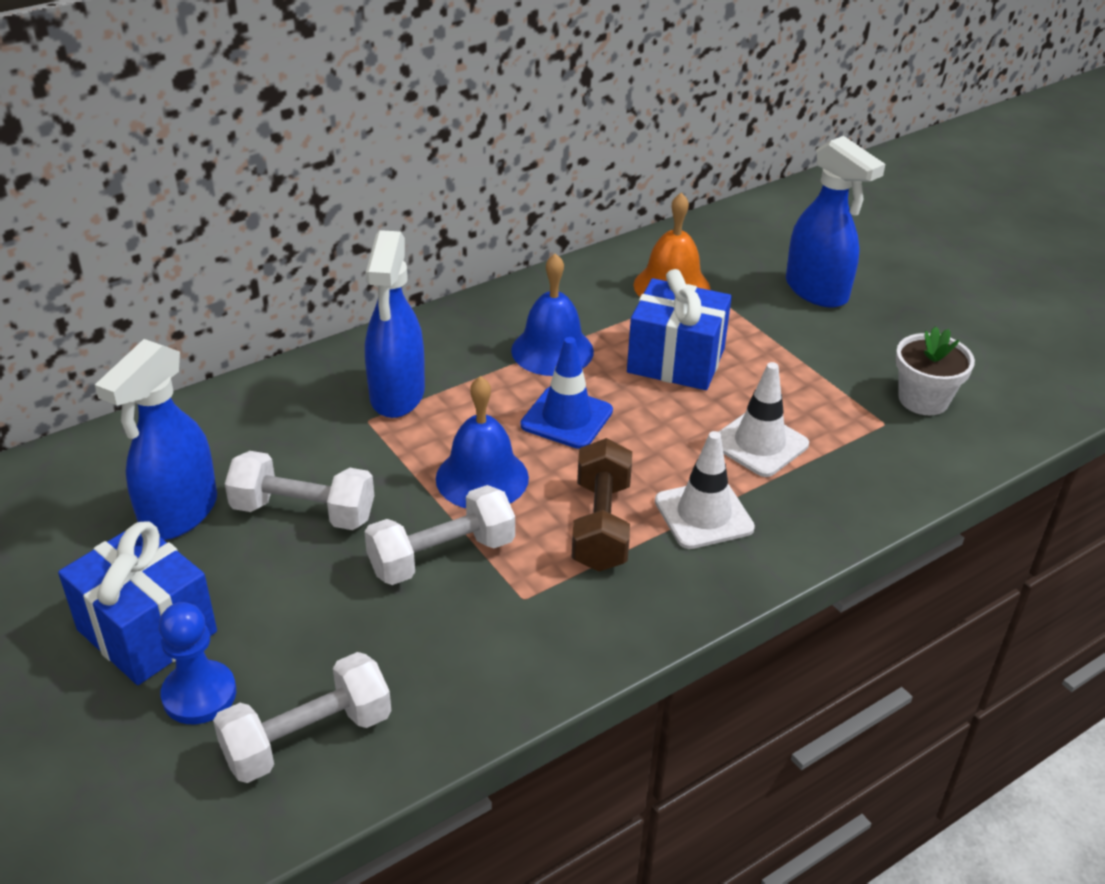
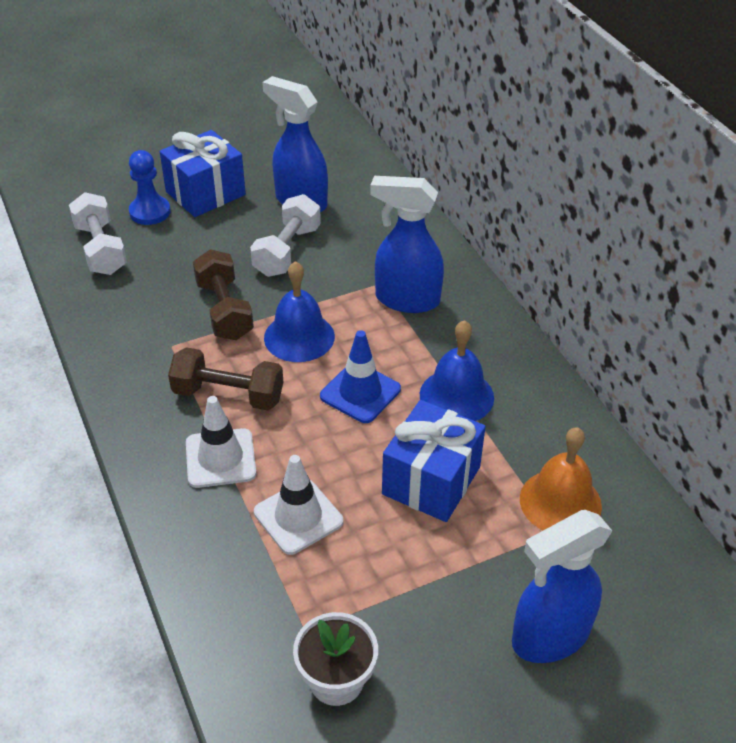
camera: 100 degrees right, 5 degrees up
white dumbbell [364,485,515,585] -> brown dumbbell [193,249,254,340]

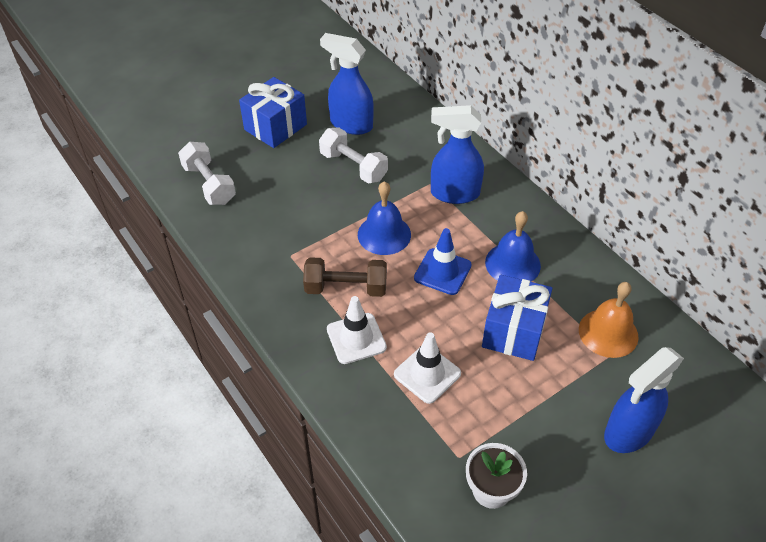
camera: 10 degrees left, 5 degrees up
blue pawn [129,150,171,225] -> none
brown dumbbell [193,249,254,340] -> none
white dumbbell [250,194,321,277] -> white dumbbell turned 60 degrees counterclockwise [319,127,388,183]

